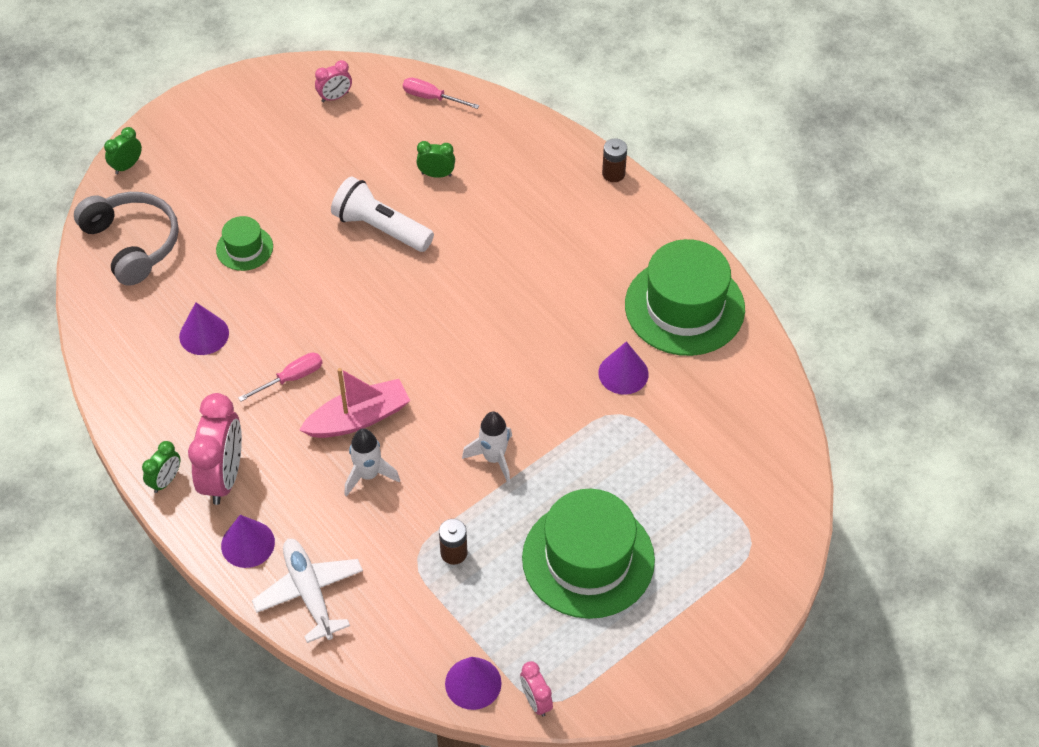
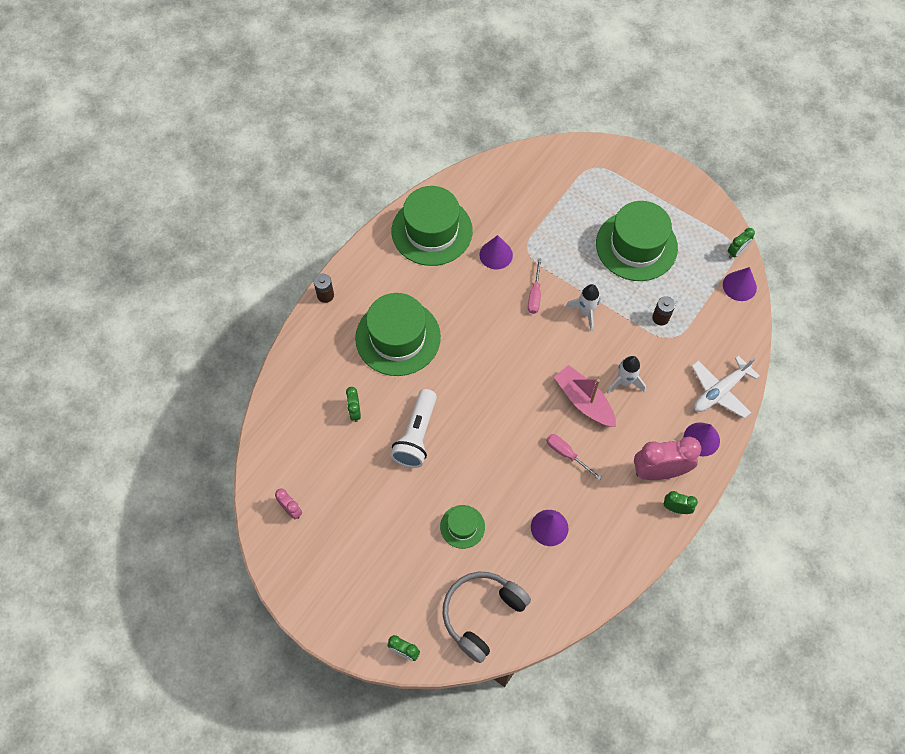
camera: 105 degrees left, 10 degrees up
pink screwdriver [403,78,480,109] -> pink screwdriver moved to [528,258,542,314]
pink clock [520,661,553,717] -> green clock [728,228,755,258]
none -> green hat [355,293,441,376]

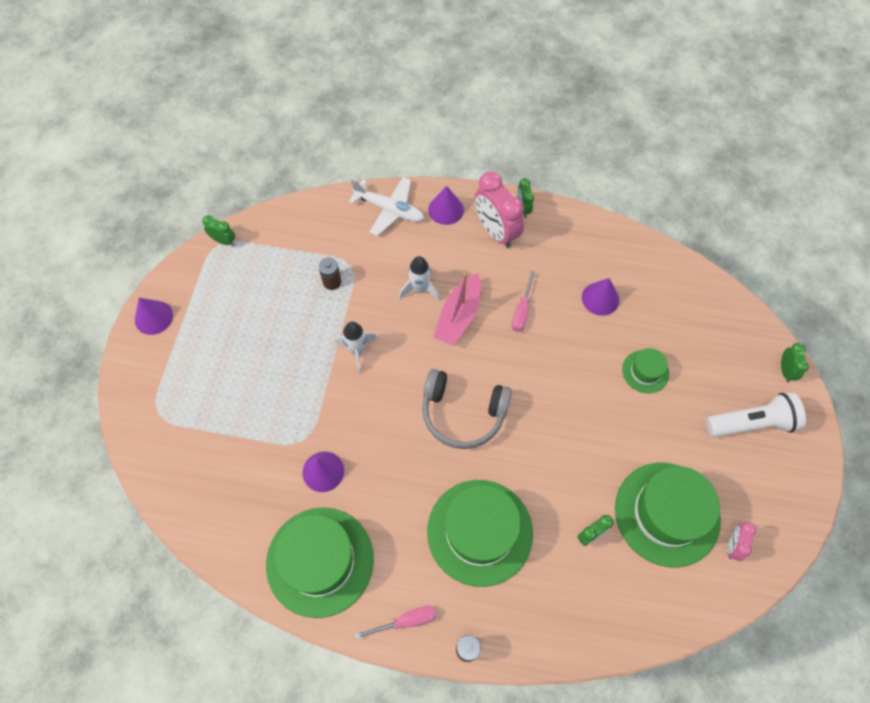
camera: 115 degrees left, 0 degrees up
white flashlight [391,389,437,468] -> white flashlight moved to [706,392,806,437]
grey headphones [442,572,531,663] -> grey headphones moved to [422,369,512,449]
pink screwdriver [528,258,542,314] -> pink screwdriver moved to [355,605,436,639]
green hat [596,201,678,281] -> green hat moved to [615,463,721,567]
purple cone [723,267,757,301] -> purple cone moved to [135,298,173,335]

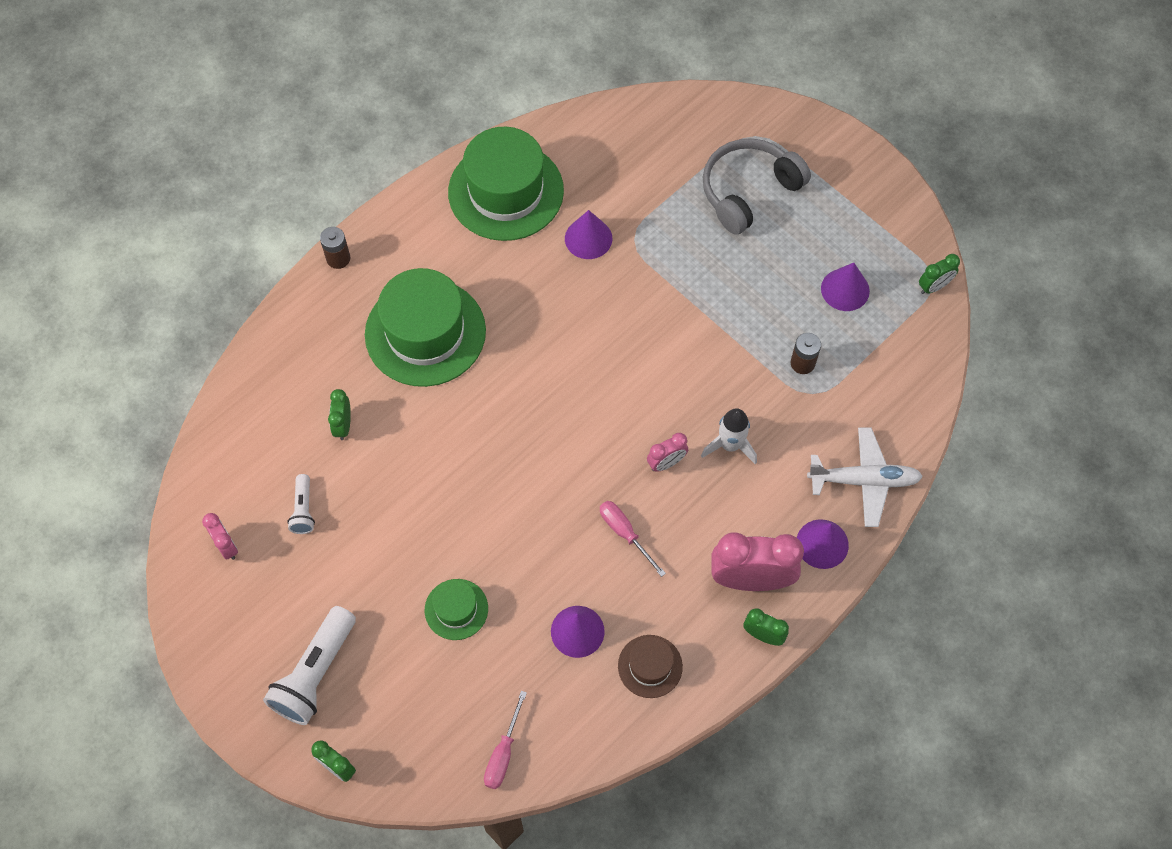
camera: 125 degrees right, 0 degrees up
purple cone [135,298,173,335] -> purple cone moved to [821,263,870,311]
white rocket [335,322,377,374] -> none
white plane [349,177,424,236] -> white plane turned 150 degrees counterclockwise [807,427,923,527]
pink screwdriver [355,605,436,639] -> pink screwdriver moved to [484,691,527,789]
grey headphones [422,369,512,449] -> grey headphones moved to [703,138,811,235]
pink boat [433,273,481,346] -> pink clock [647,433,688,472]
green hat [615,463,721,567] -> white flashlight [287,474,315,534]
none -> brown hat [618,635,683,698]

